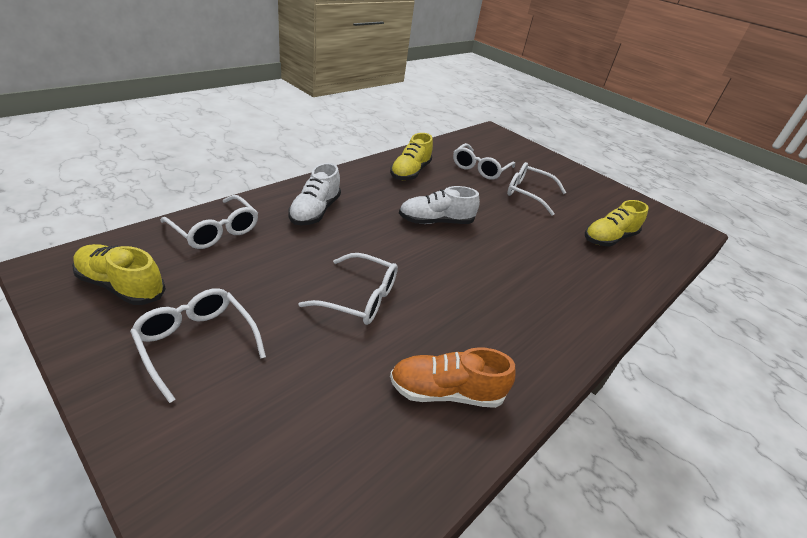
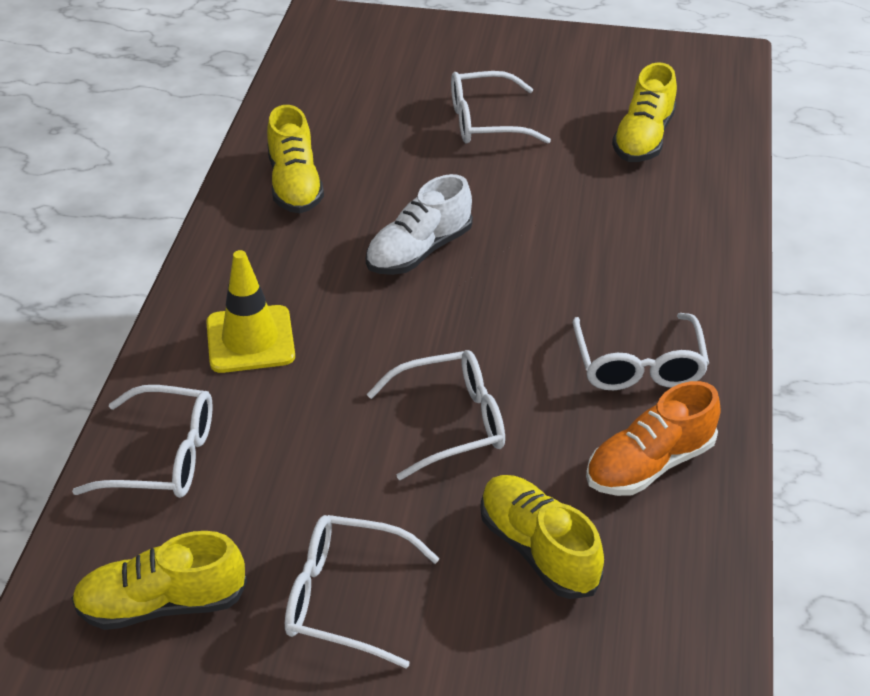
camera: 30 degrees left, 5 degrees up
white shoe [288,163,341,225] -> yellow traffic cone [206,250,295,373]
white glasses [453,143,515,180] -> white glasses moved to [573,313,709,390]
none -> yellow shoe [481,475,604,599]

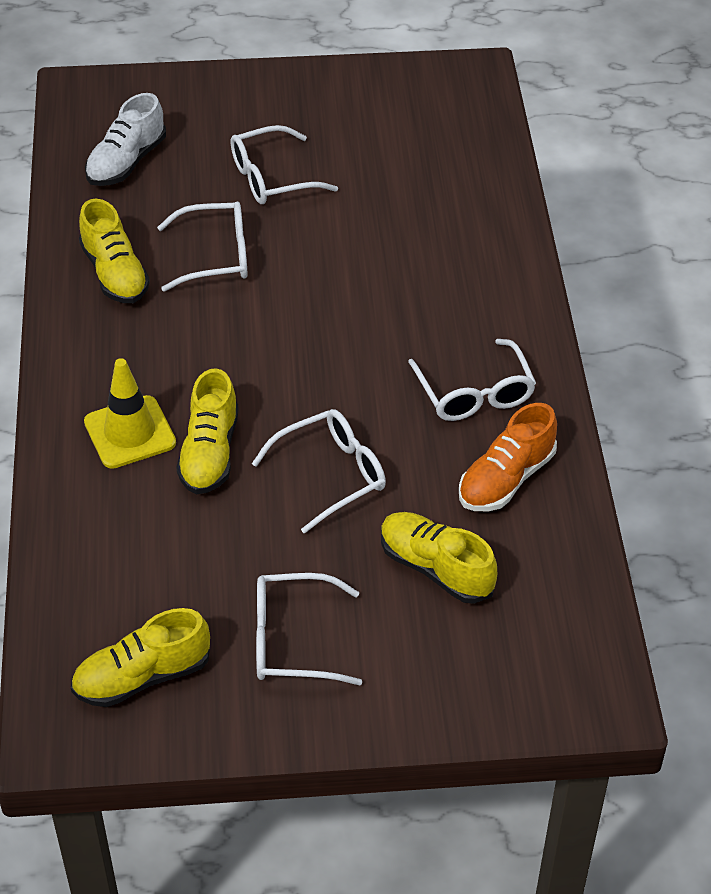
camera: 15 degrees left, 5 degrees up
white glasses [72,385,213,498] -> white glasses moved to [157,202,247,292]
white shoe [366,174,473,275] -> white shoe moved to [85,93,166,186]
yellow shoe [612,62,677,162] -> yellow shoe moved to [176,368,238,494]

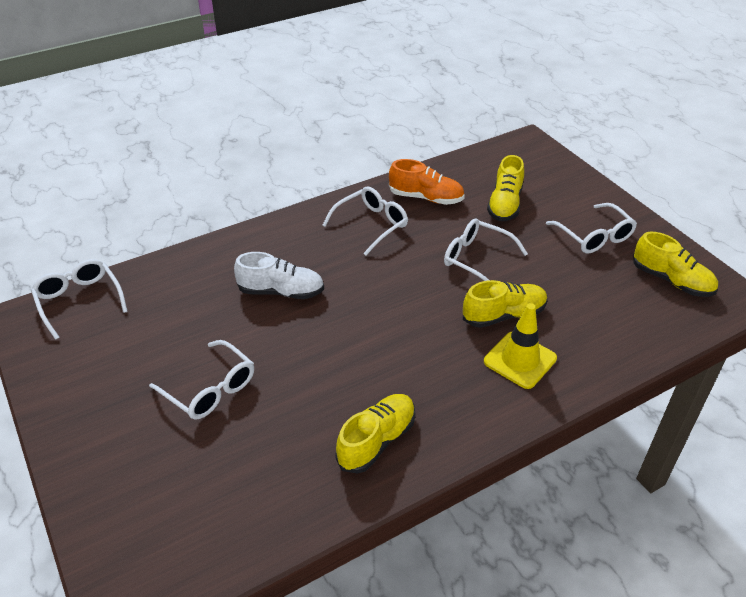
camera: 115 degrees left, 5 degrees down
white shoe [85,93,166,186] -> white shoe moved to [234,252,324,299]
white glasses [157,202,247,292] -> white glasses moved to [31,259,128,340]

